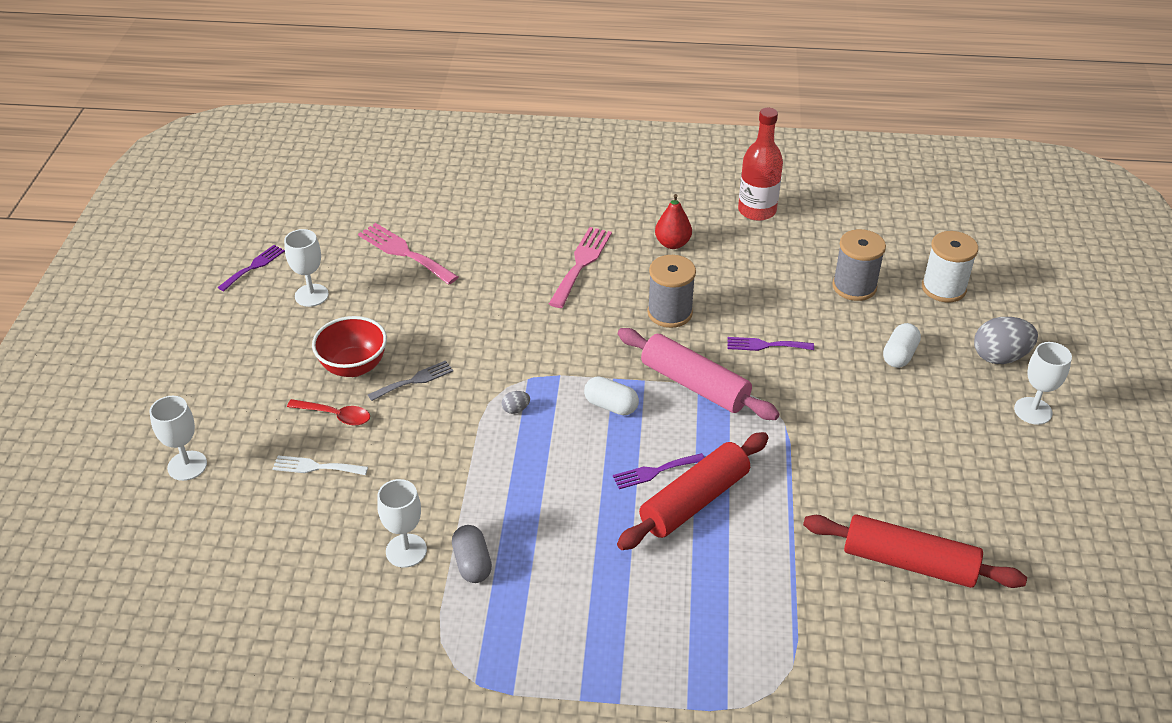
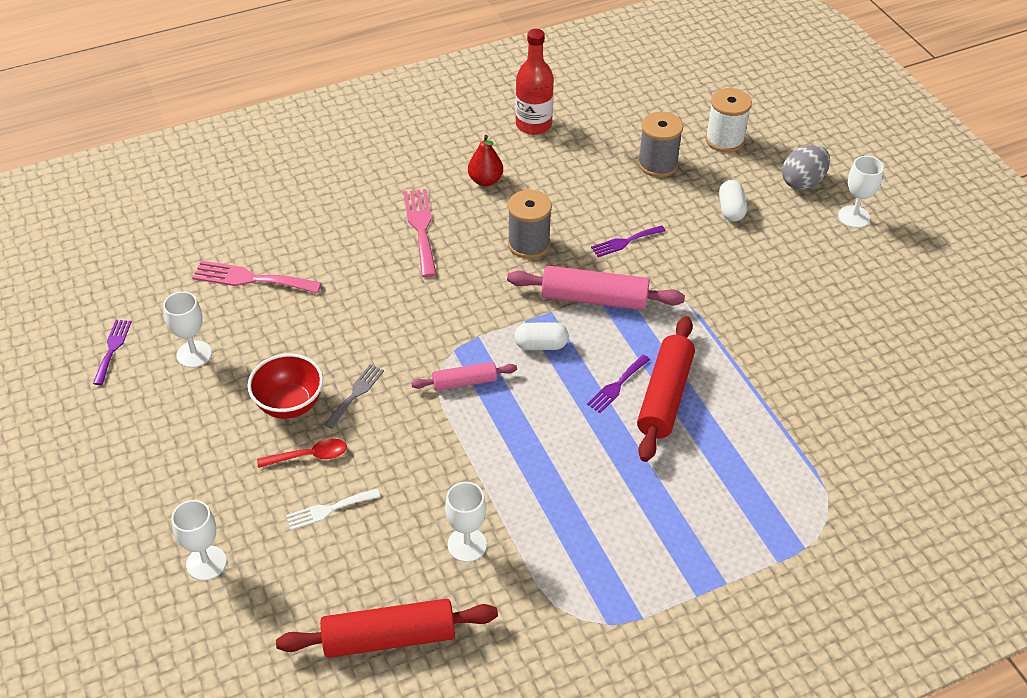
camera: 30 degrees left, 5 degrees up
grey capsule [452,525,492,583] -> none
grey egg [501,391,530,414] -> pink rolling pin [411,362,517,391]
red rolling pin [803,514,1027,588] -> red rolling pin moved to [276,599,498,658]

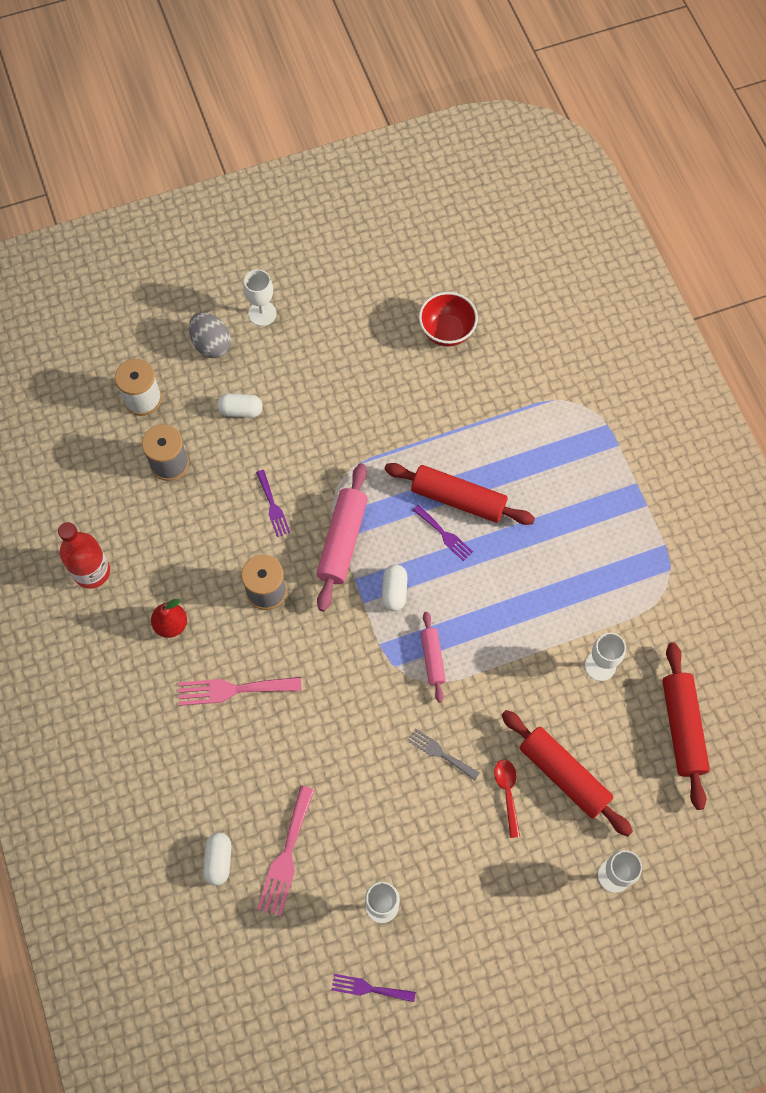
camera: 85 degrees left, 20 degrees up
red bowl [248,353,323,419] -> red bowl moved to [419,292,478,346]
white fork [286,489,380,530] -> red rolling pin [502,710,633,836]
none -> white capsule [203,833,232,886]

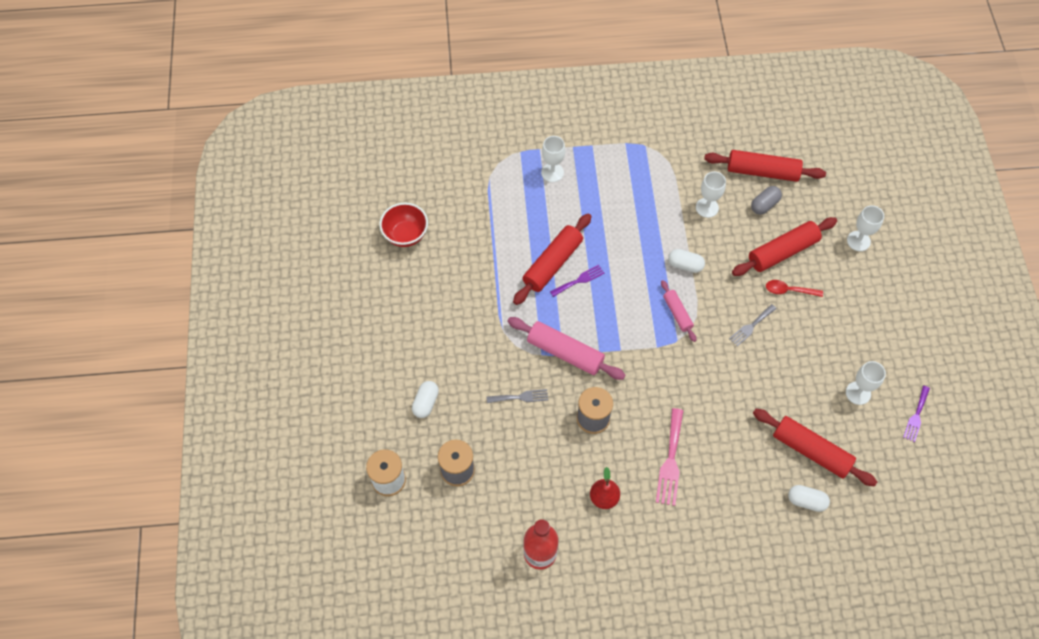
camera: 75 degrees left, 5 degrees down
grey egg [189,312,231,358] -> none
white goblet [244,269,277,326] -> white goblet moved to [541,136,565,182]
purple fork [256,470,290,537] -> grey fork [486,389,548,403]
pink fork [257,786,314,916] -> red rolling pin [753,409,877,486]
white capsule [382,564,407,611] -> white capsule moved to [668,249,705,273]
pink rolling pin [421,612,446,703] -> pink rolling pin turned 60 degrees clockwise [661,280,696,342]
none -> grey capsule [751,186,782,215]

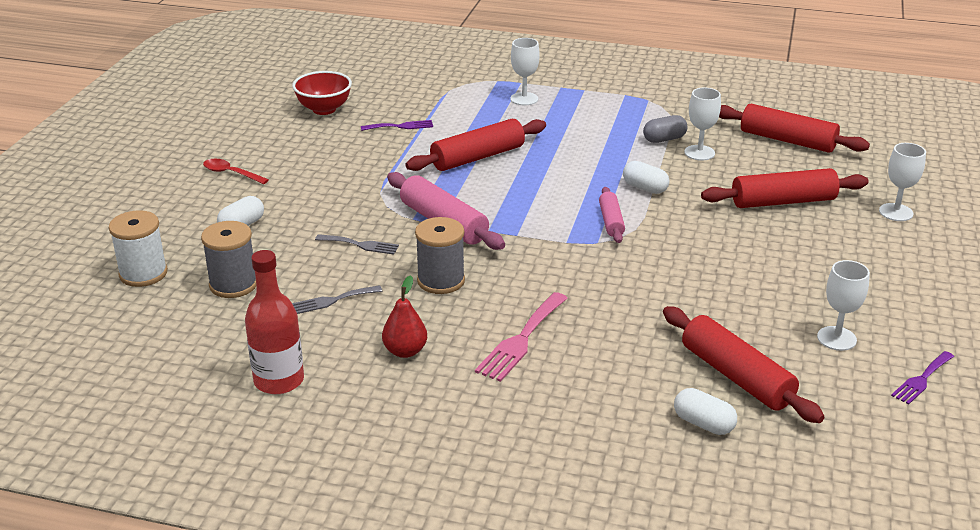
camera: 20 degrees right, 30 degrees down
purple fork [550,265,604,297] -> purple fork moved to [361,120,433,131]
grey fork [729,304,777,346] -> grey fork moved to [292,285,382,314]
grey capsule [751,186,782,215] -> grey capsule moved to [643,115,687,143]
red spoon [766,280,823,297] -> red spoon moved to [203,159,269,184]

